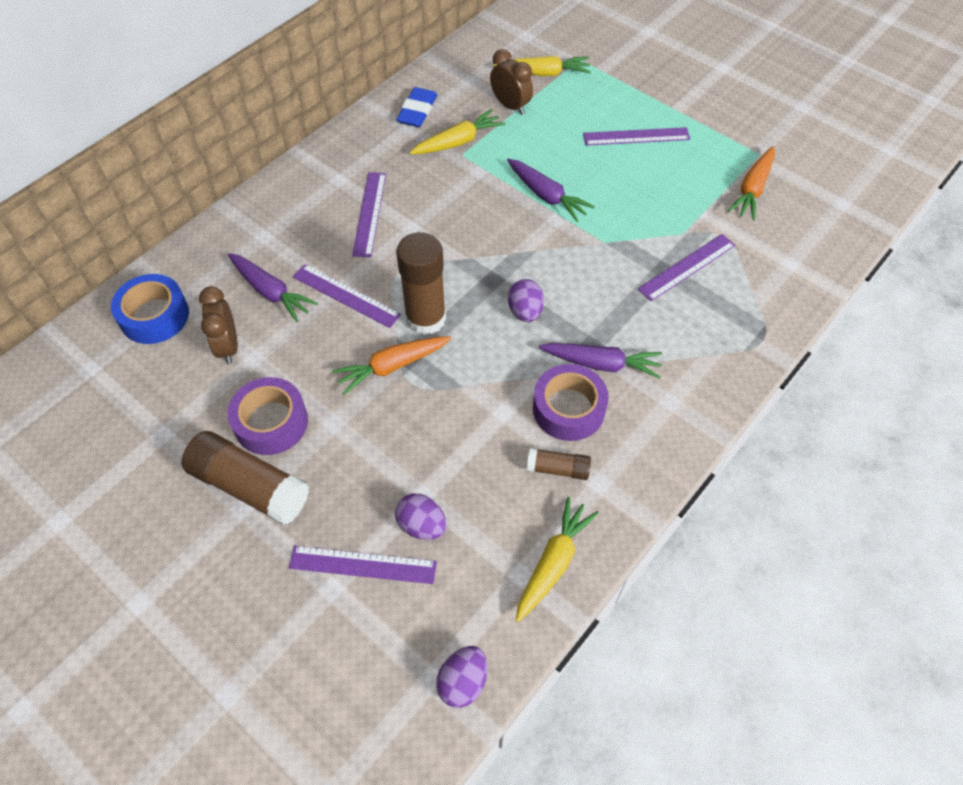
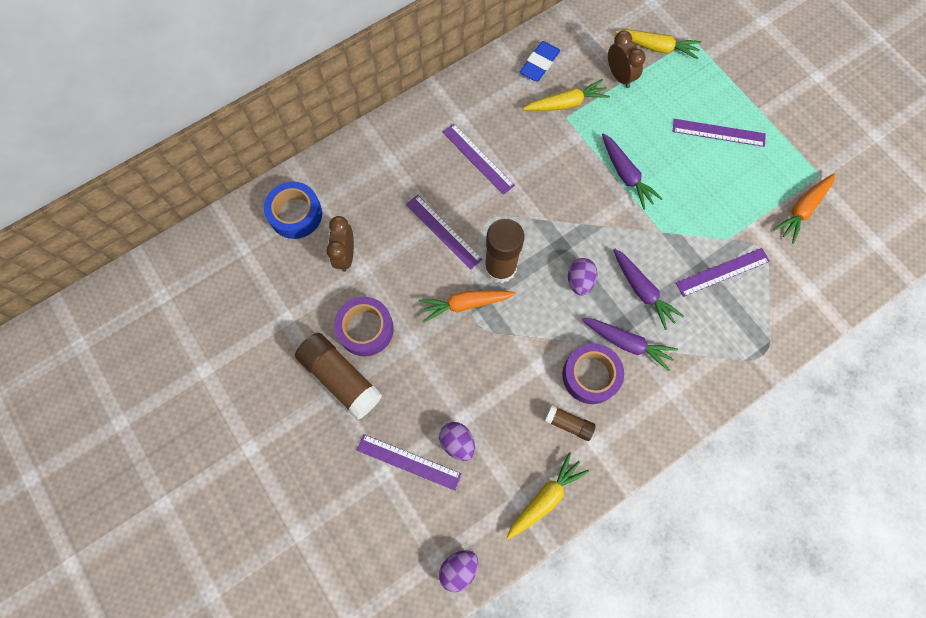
camera: 15 degrees right, 15 degrees up
purple carrot [228,253,318,322] -> purple carrot moved to [613,248,684,330]
purple ruler [352,172,386,257] -> purple ruler turned 60 degrees counterclockwise [442,123,515,195]

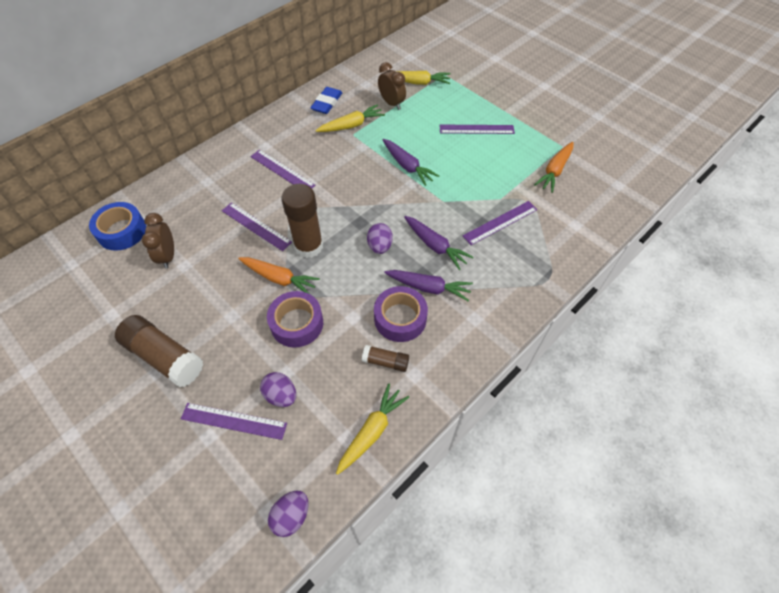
camera: 10 degrees left, 15 degrees down
purple tape [334,297,394,356] -> purple tape moved to [267,291,323,347]
orange carrot [419,290,516,322] -> orange carrot turned 135 degrees counterclockwise [238,257,320,294]

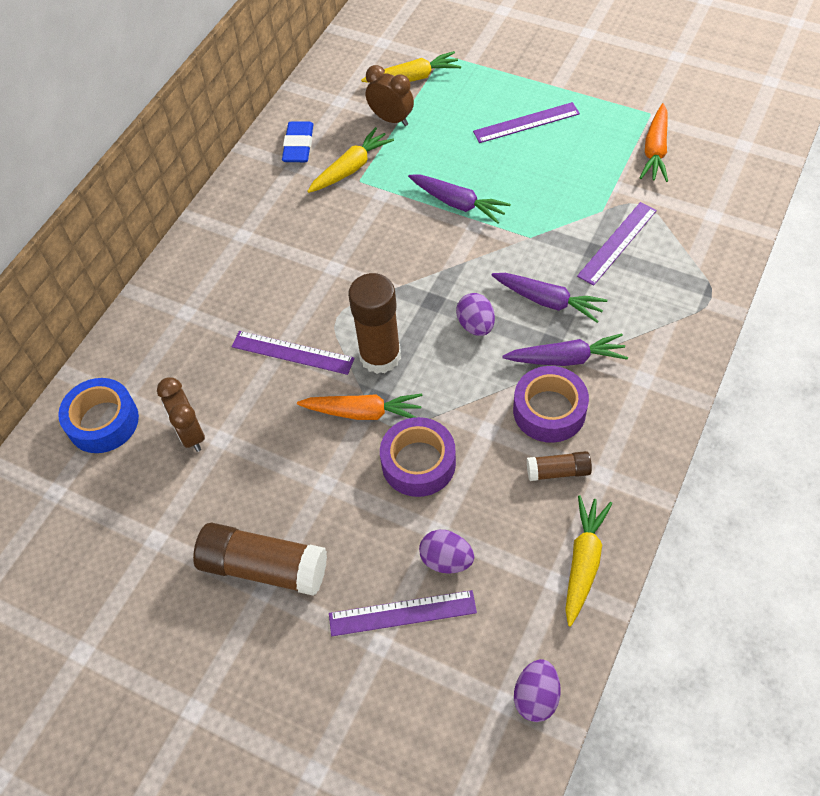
camera: 15 degrees left, 0 degrees up
purple ruler [250,149,315,189] -> none

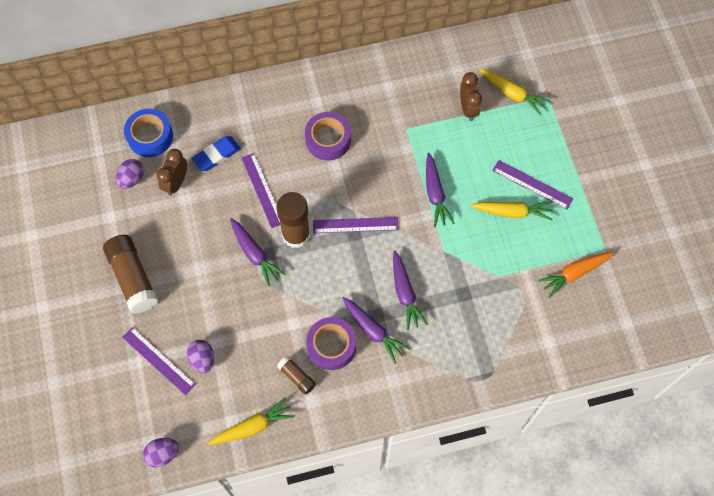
camera: 45 degrees right, 10 degrees up
blue eraser [282,122,313,162] -> blue eraser moved to [192,136,241,171]
orange carrot [297,394,422,420] -> purple carrot [230,218,286,287]
yellow carrot [307,127,394,193] -> yellow carrot moved to [470,201,553,221]
purple tape [380,417,456,497] -> purple tape moved to [305,112,351,160]
purple egg [456,293,495,336] -> purple egg moved to [116,159,144,189]
purple ruler [577,202,657,286] -> purple ruler moved to [313,217,399,233]

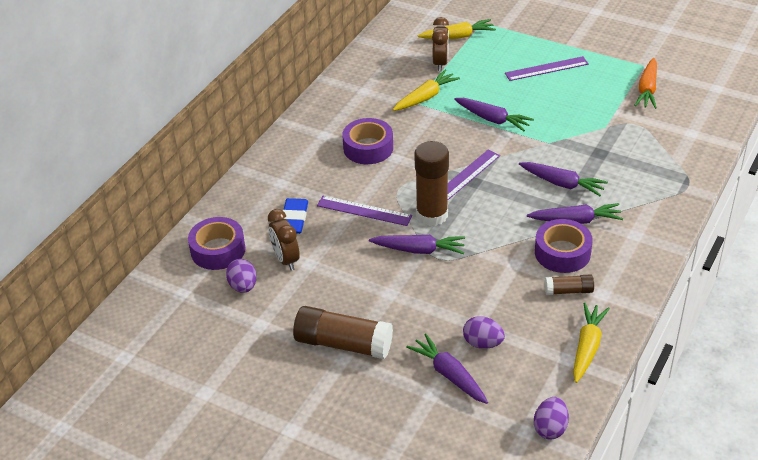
camera: 45 degrees left, 25 degrees down
purple ruler [122,327,196,395] -> purple carrot [406,333,488,404]
blue tape [124,109,173,157] -> purple tape [188,217,246,270]
brown clock [460,72,482,121] -> brown clock turned 60 degrees clockwise [432,17,449,71]
yellow carrot [470,201,553,221] -> yellow carrot moved to [393,70,460,111]

